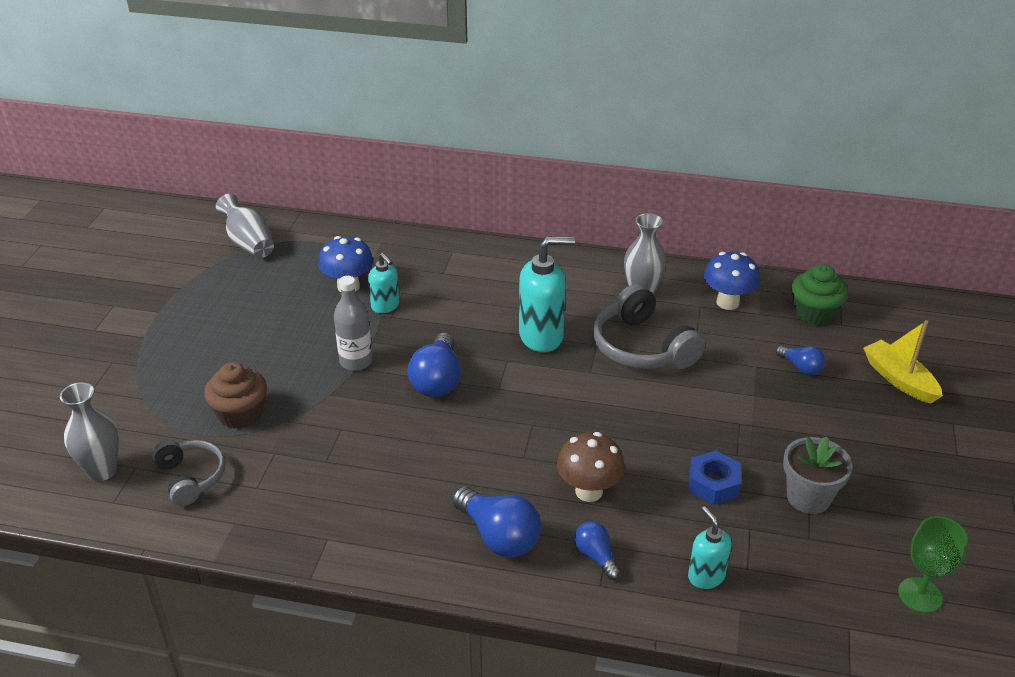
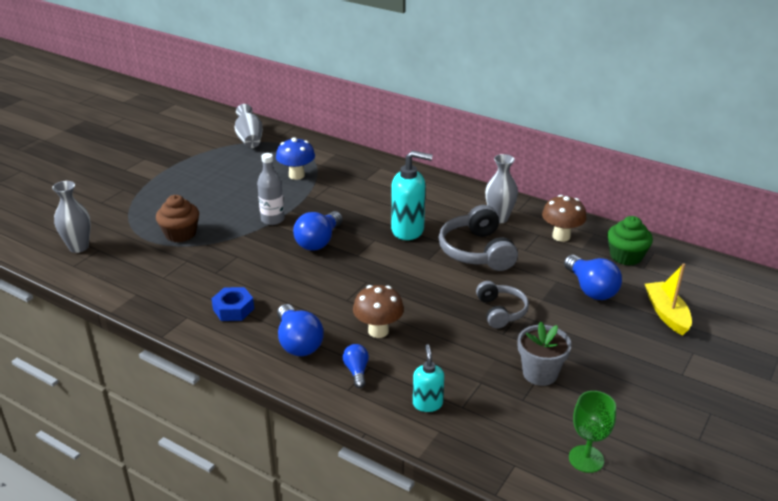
camera: 20 degrees right, 5 degrees down
grey headphones [152,440,226,506] -> grey headphones moved to [476,281,529,328]
turquoise soap dispenser [368,253,399,313] -> none
blue nut [689,451,741,505] -> blue nut moved to [211,287,254,321]
blue mushroom [704,252,760,310] -> brown mushroom [542,195,587,242]
blue light bulb [776,345,825,375] -> blue light bulb [564,255,622,300], size x1.77

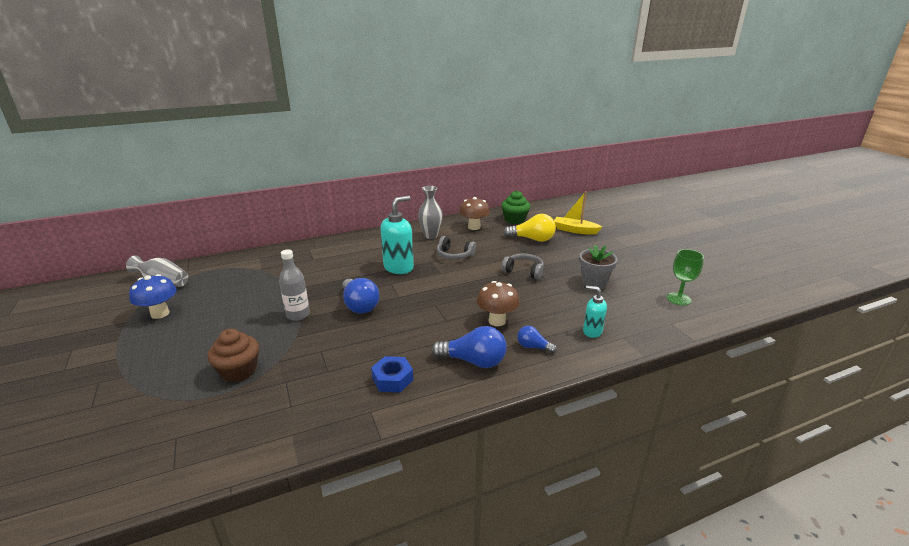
camera: 55 degrees left, 5 degrees down
grey vase [52,181,91,253] -> none
blue mushroom [276,137,315,180] -> blue mushroom moved to [129,274,177,319]
grey headphones [438,205,518,271] -> grey headphones [437,236,476,260], size x0.62
blue light bulb [564,255,622,300] -> yellow light bulb [504,214,556,242]

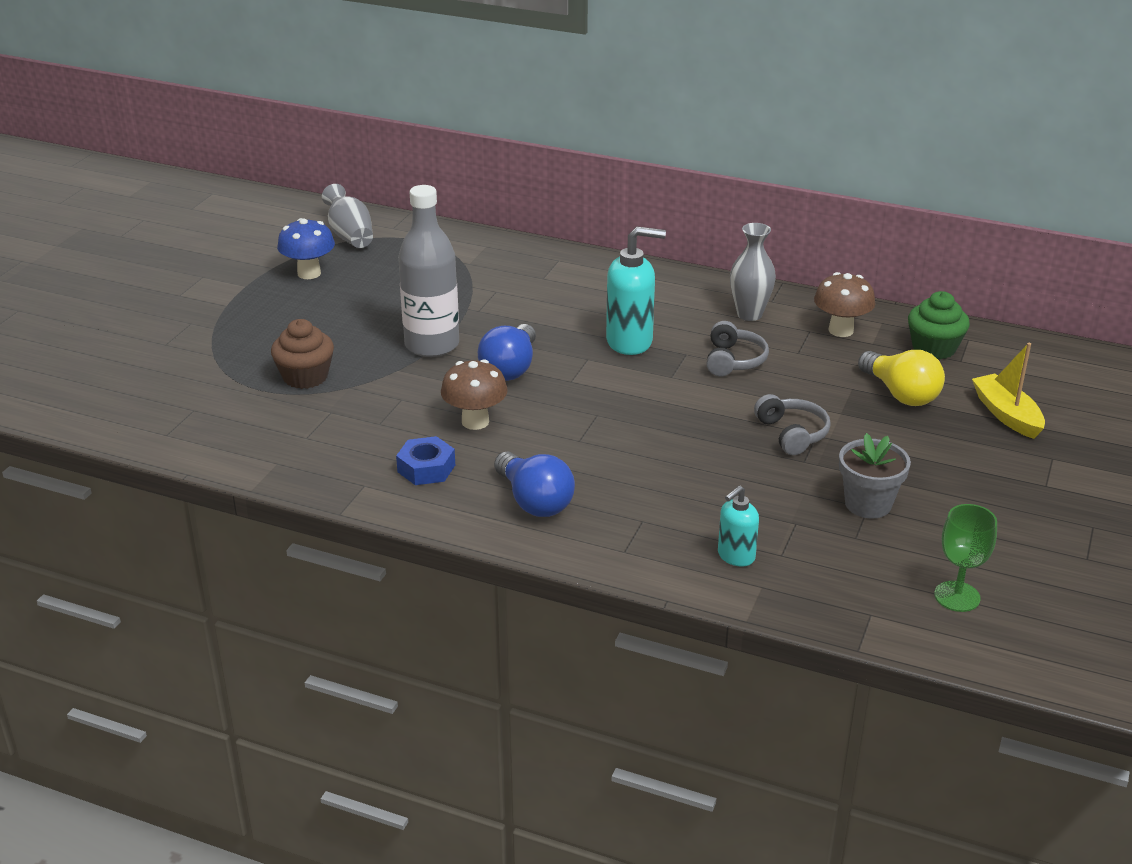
camera: 45 degrees right, 5 degrees up
grey bottle [279,249,310,321] -> grey bottle [398,185,459,357], size x1.60
grey headphones [437,236,476,260] -> grey headphones turned 150 degrees counterclockwise [706,321,769,377]
brown mushroom [477,281,520,326] -> brown mushroom moved to [441,359,508,430]
blue light bulb [517,326,557,353] -> none
turquoise soap dispenser [583,286,607,338] -> turquoise soap dispenser turned 120 degrees counterclockwise [718,485,759,567]

